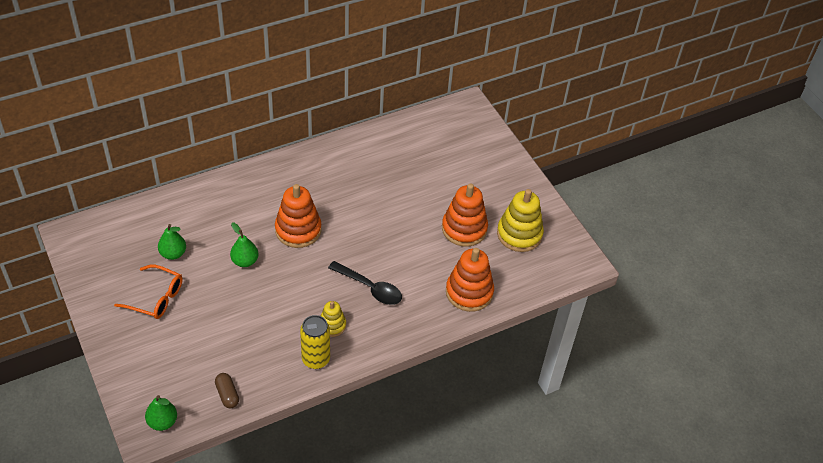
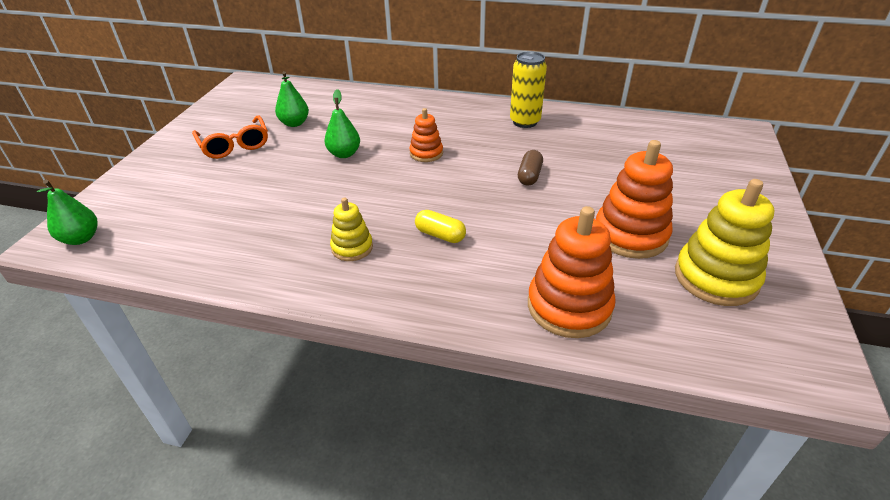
camera: 45 degrees right, 10 degrees down
brown capsule [215,373,239,408] -> brown capsule moved to [518,150,543,186]
orange stacking toy [275,184,321,248] -> orange stacking toy [409,108,443,162], size x0.56
yellow can [300,315,330,369] -> yellow can moved to [510,51,547,128]
black spoon [328,261,402,305] -> yellow capsule [415,210,466,243]

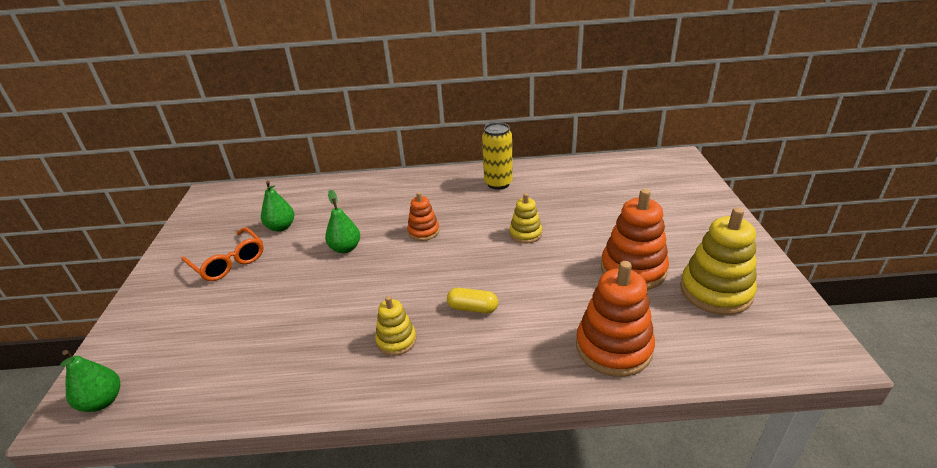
camera: 15 degrees left, 5 degrees down
brown capsule [518,150,543,186] -> yellow stacking toy [509,193,542,244]

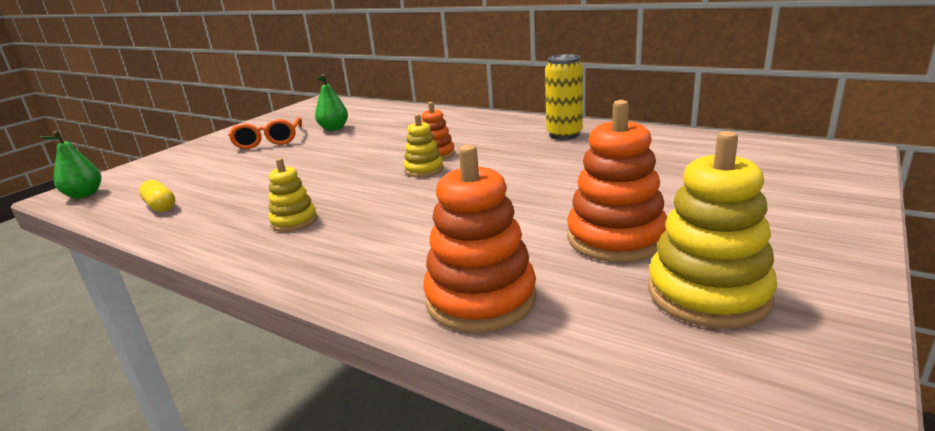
camera: 35 degrees right, 10 degrees down
green pear [325,190,360,253] -> none
yellow capsule [447,288,498,313] -> yellow capsule moved to [139,180,175,212]
yellow stacking toy [509,193,542,244] -> yellow stacking toy moved to [404,114,444,177]

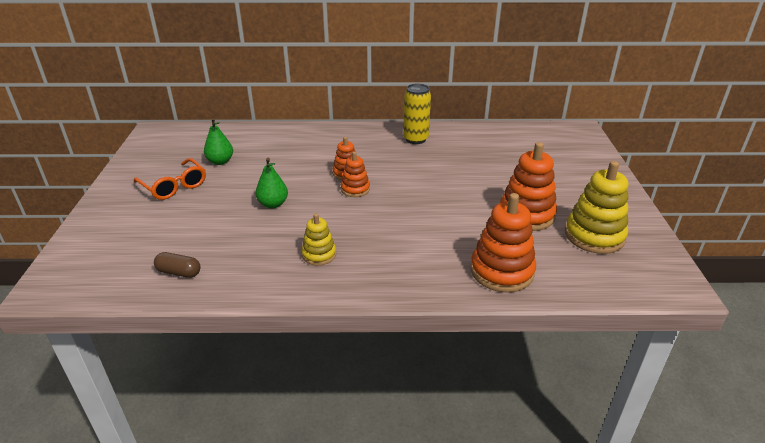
camera: 35 degrees left, 10 degrees up
green pear [40,131,101,199] -> green pear moved to [255,158,288,208]
yellow capsule [139,180,175,212] -> brown capsule [154,252,200,278]
yellow stacking toy [404,114,444,177] -> orange stacking toy [341,152,370,197]

